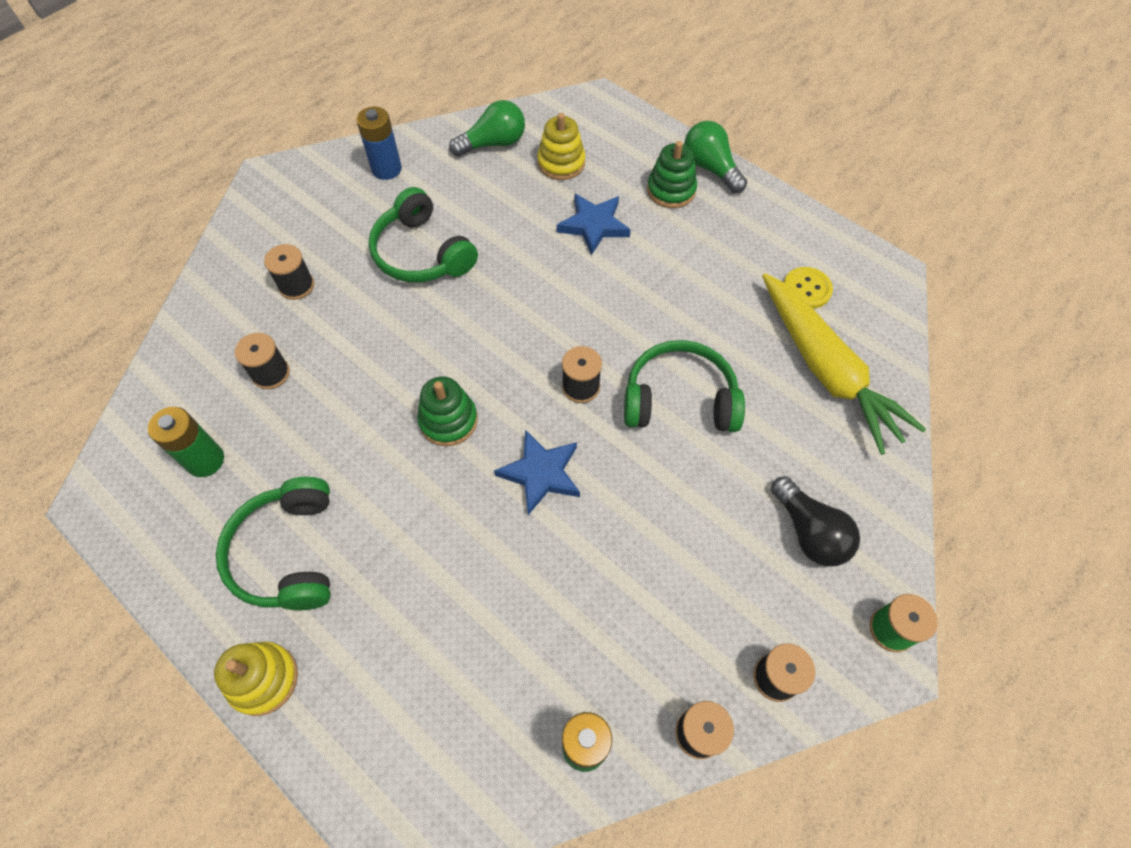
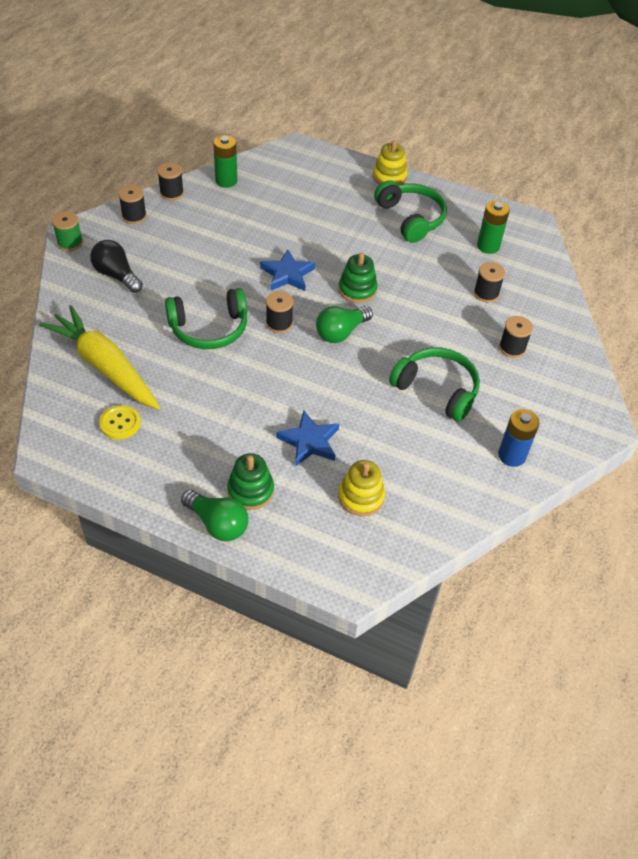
camera: 160 degrees right, 10 degrees down
green light bulb [449,100,525,156] -> green light bulb moved to [316,306,373,343]

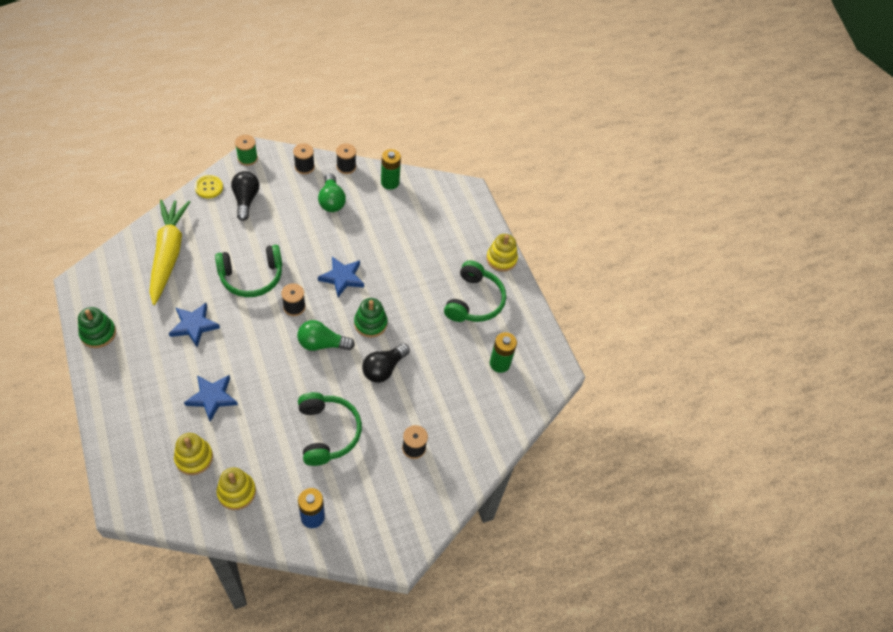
camera: 40 degrees right, 5 degrees up
yellow button [99,405,141,440] -> yellow button moved to [194,175,223,198]
green headphones [165,288,247,349] -> green headphones turned 45 degrees counterclockwise [215,245,282,297]
green light bulb [181,490,248,541] -> green light bulb moved to [318,173,346,212]
green stacking toy [227,453,274,510] -> green stacking toy moved to [78,307,116,348]
black spool [474,262,505,303] -> none
none -> blue star [169,303,220,347]
none -> yellow stacking toy [217,467,256,510]
none -> black light bulb [362,343,410,383]

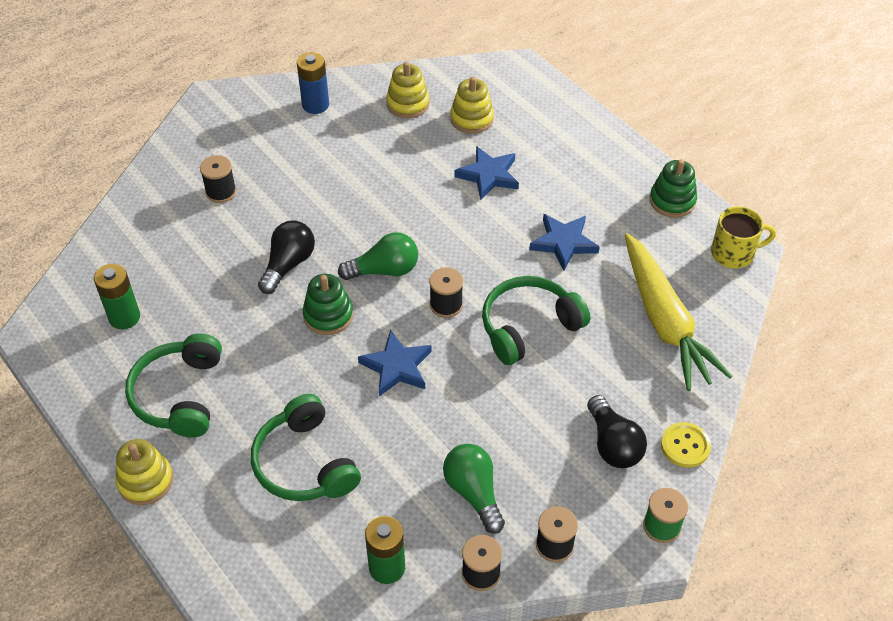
camera: 170 degrees right, 5 degrees down
green headphones [298,392,362,466] -> green headphones moved to [251,394,361,501]
none -> yellow mug [711,206,776,268]

